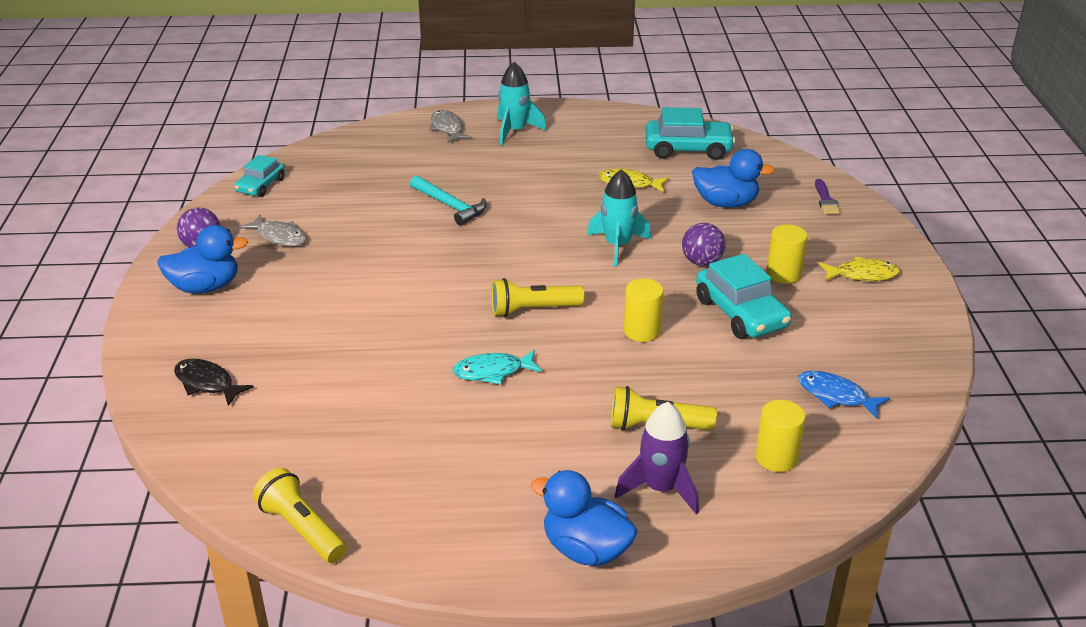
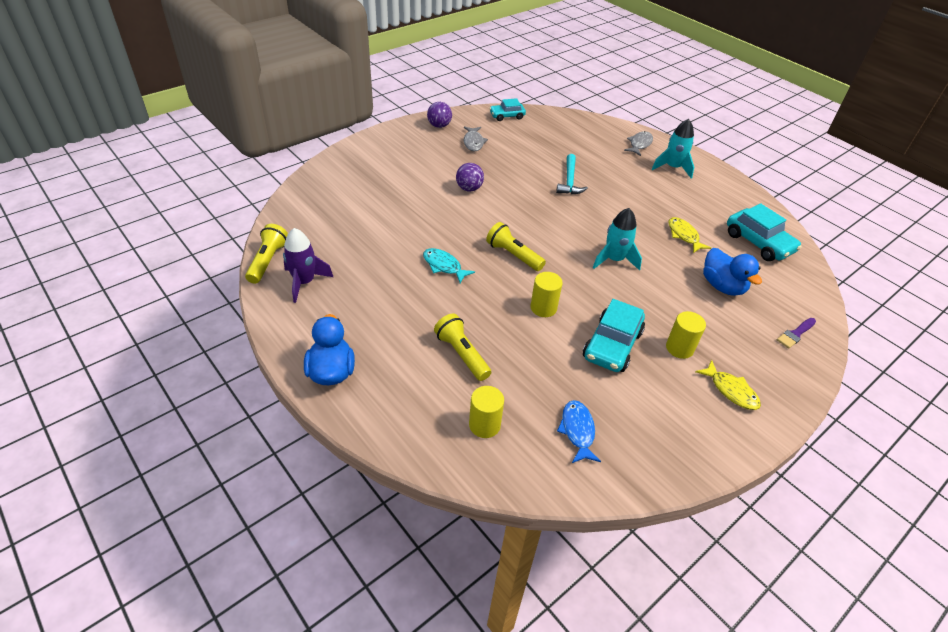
camera: 50 degrees right, 10 degrees up
blue duck [157,225,248,294] -> none
black fish [174,359,254,406] -> none
purple rocket [615,402,699,514] -> purple rocket moved to [283,228,333,303]
purple ball [682,223,726,266] -> purple ball moved to [456,163,484,192]

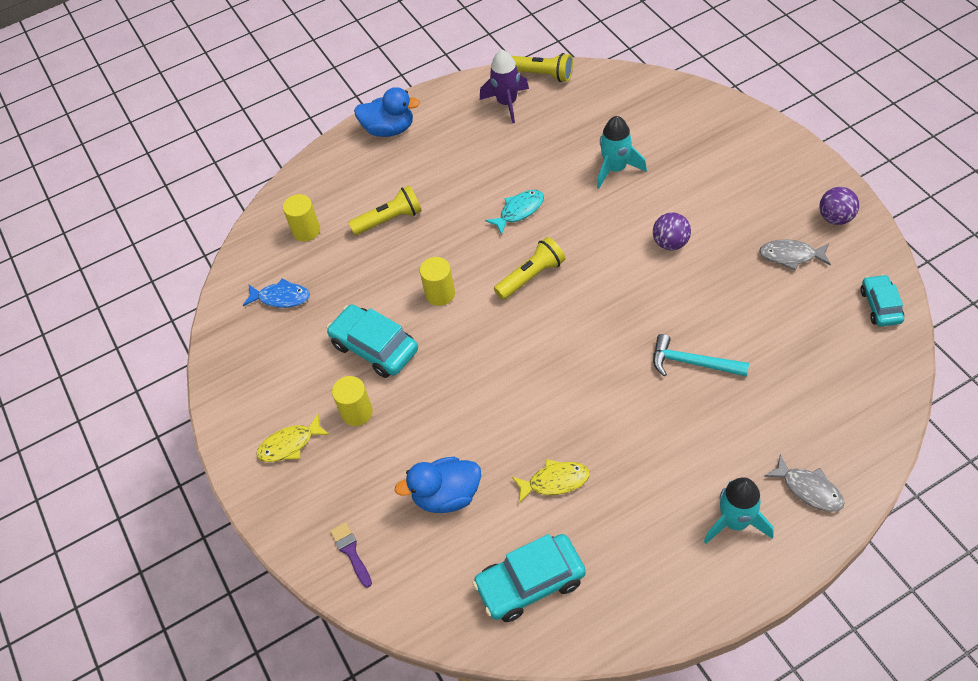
camera: 110 degrees right, 10 degrees up
turquoise rocket [593,208,642,270] -> turquoise rocket moved to [597,116,647,189]

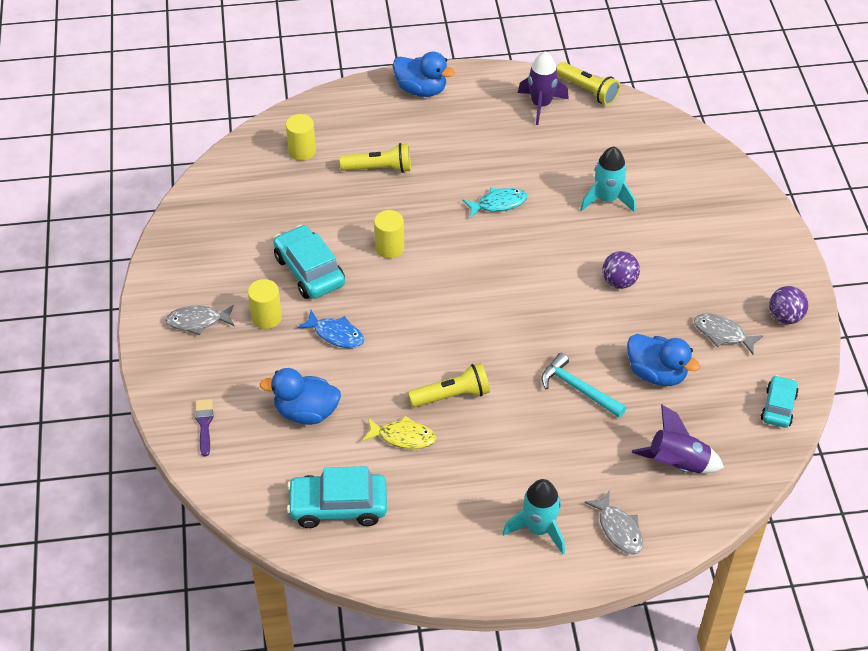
camera: 15 degrees right, 5 degrees down
blue fish [243,278,310,308] -> blue fish moved to [297,310,364,348]
yellow fish [256,413,330,462] -> grey fish [165,305,234,335]
yellow flashlight [494,237,565,300] -> yellow flashlight moved to [408,363,490,408]
none -> blue duck [627,334,700,386]
none -> purple rocket [632,404,724,473]

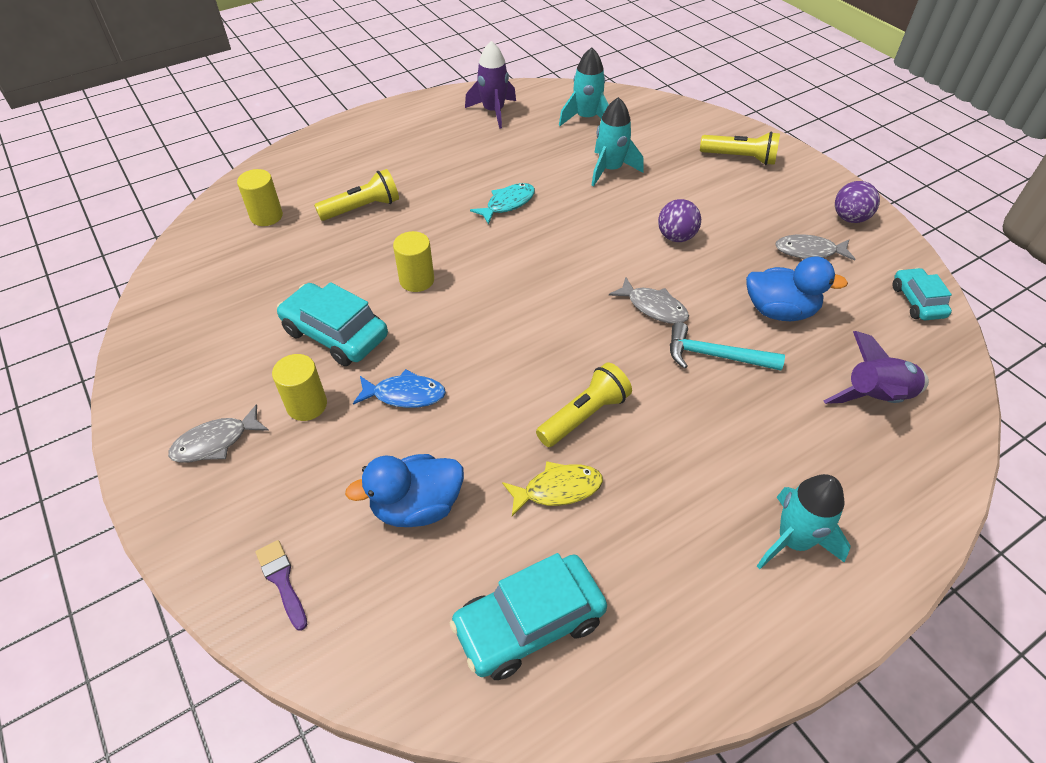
camera: 25 degrees left, 0 degrees up
blue duck [393,52,455,97] -> none
yellow flashlight [557,62,620,105] -> yellow flashlight moved to [700,131,780,165]
grey fish [585,490,643,555] -> grey fish moved to [609,277,689,324]
none -> turquoise rocket [559,47,609,126]

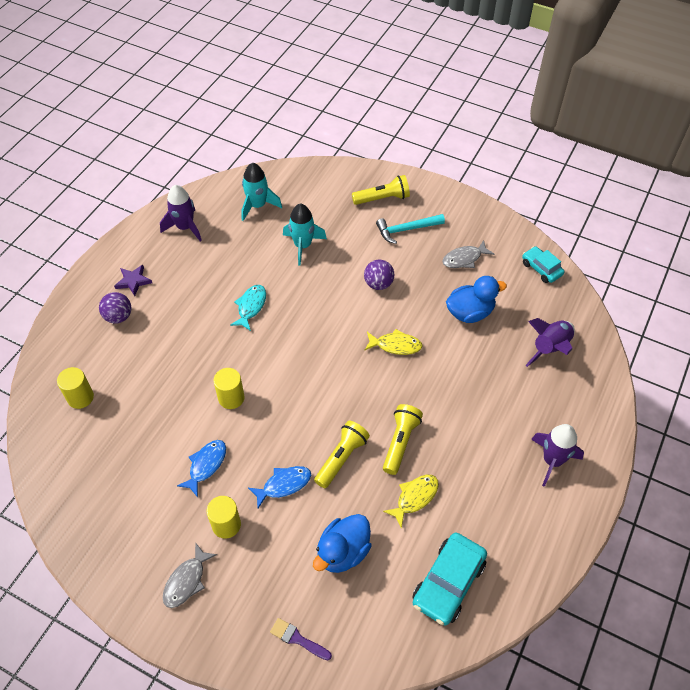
camera: 30 degrees left, 5 degrees up
turquoise car [277,282,388,366] -> blue fish [177,440,226,497]
yellow flashlight [314,169,399,221] -> yellow flashlight moved to [314,421,370,488]
grey fish [609,277,689,324] -> yellow fish [364,329,423,355]
turquoise hammer [670,322,785,371] -> turquoise hammer moved to [376,214,445,244]
turquoise rocket [757,474,851,569] -> purple rocket [531,424,584,487]
purple ball [835,181,880,223] -> purple ball moved to [99,292,131,324]
none -> purple star [114,265,152,296]

